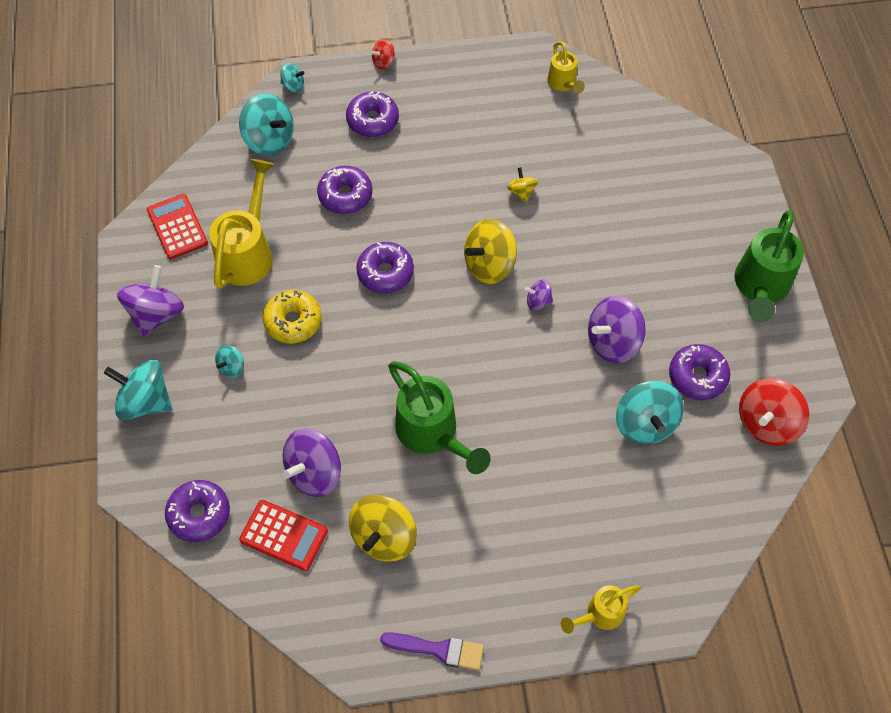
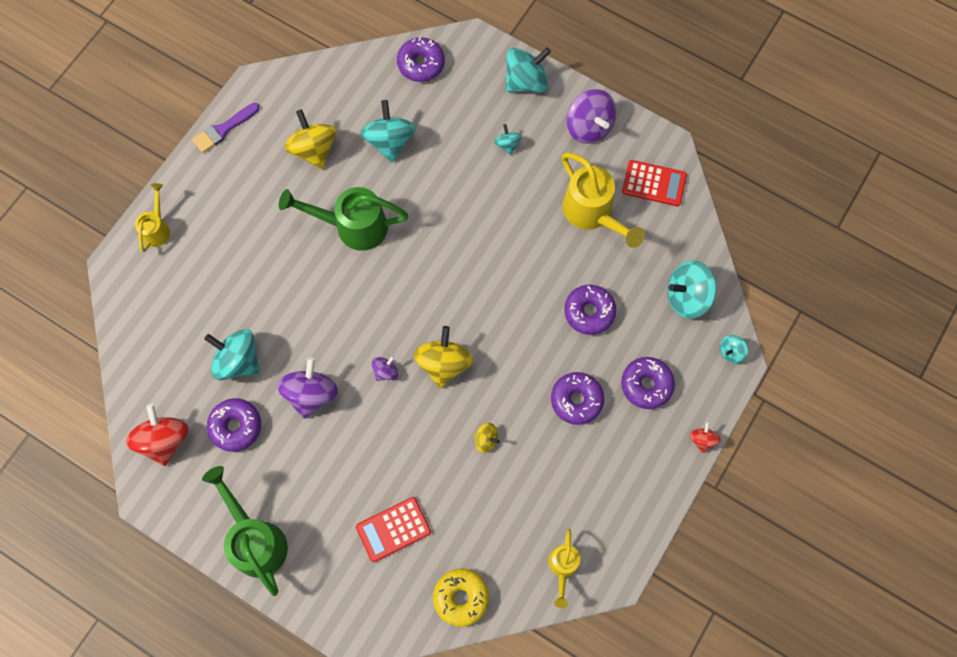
camera: 130 degrees right, 10 degrees up
red calculator [239,500,328,571] -> red calculator moved to [356,497,431,562]
yellow donut [263,290,322,344] -> yellow donut moved to [433,569,489,627]
purple spinning top [283,428,341,497] -> turquoise spinning top [360,100,416,162]
purple donut [356,242,414,293] -> purple donut moved to [551,372,604,425]
yellow watering can [547,41,585,93] -> yellow watering can turned 105 degrees counterclockwise [548,529,580,608]

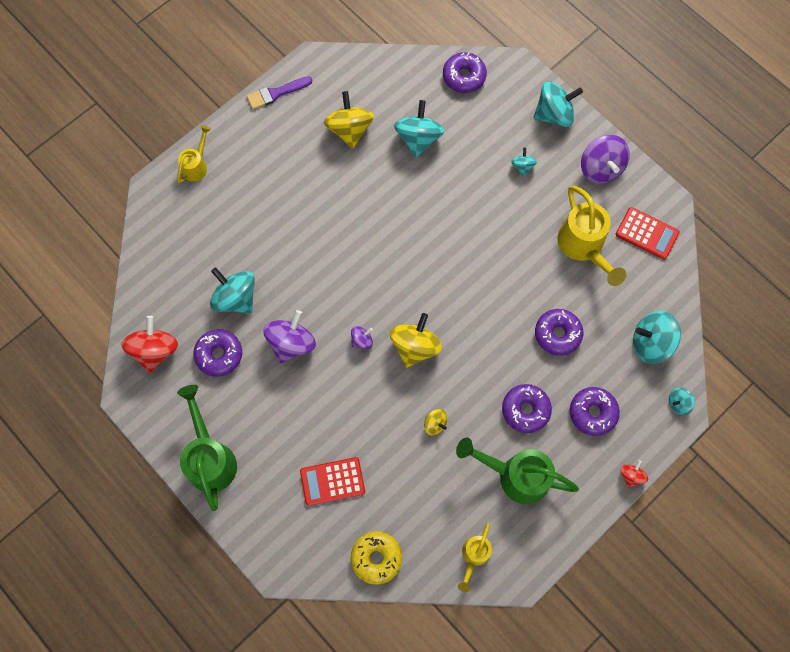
camera: 15 degrees right, 0 degrees up
green watering can [279,187,408,251] -> green watering can moved to [456,437,579,504]

